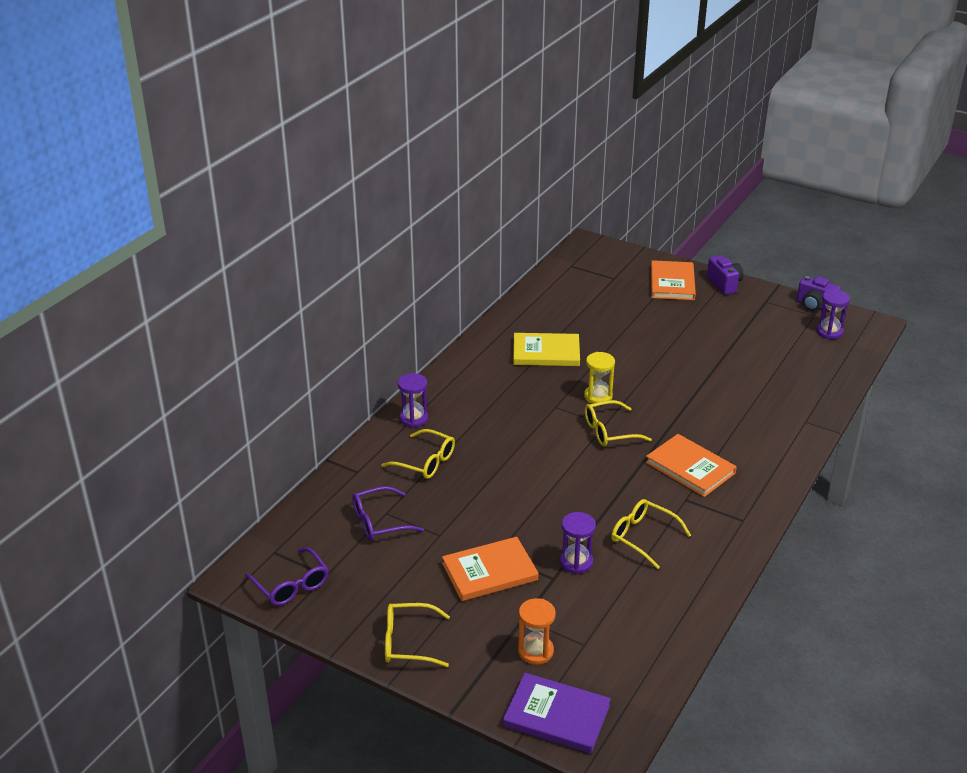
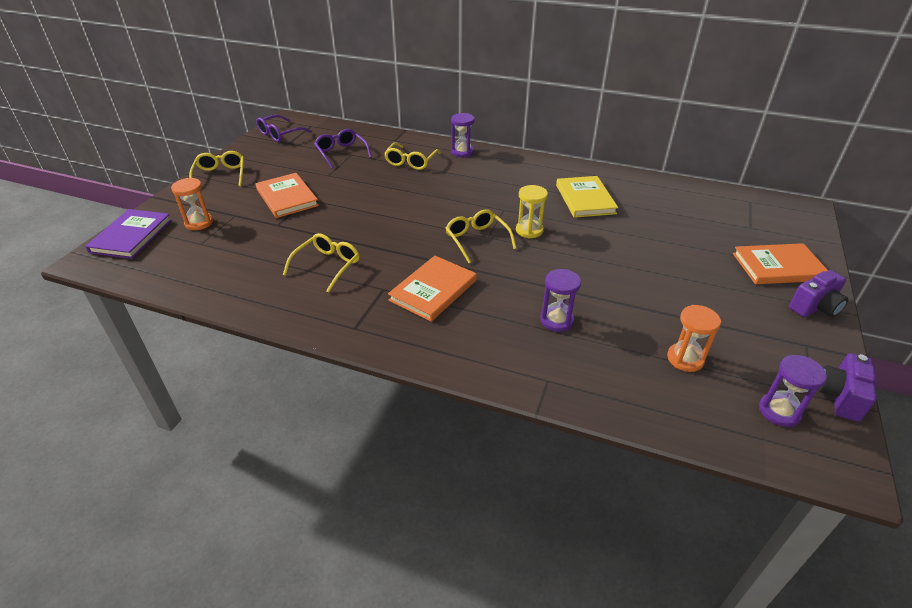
camera: 80 degrees right, 5 degrees up
purple hourglass [560,512,596,574] -> purple hourglass moved to [540,269,581,332]
none -> orange hourglass [667,305,721,372]

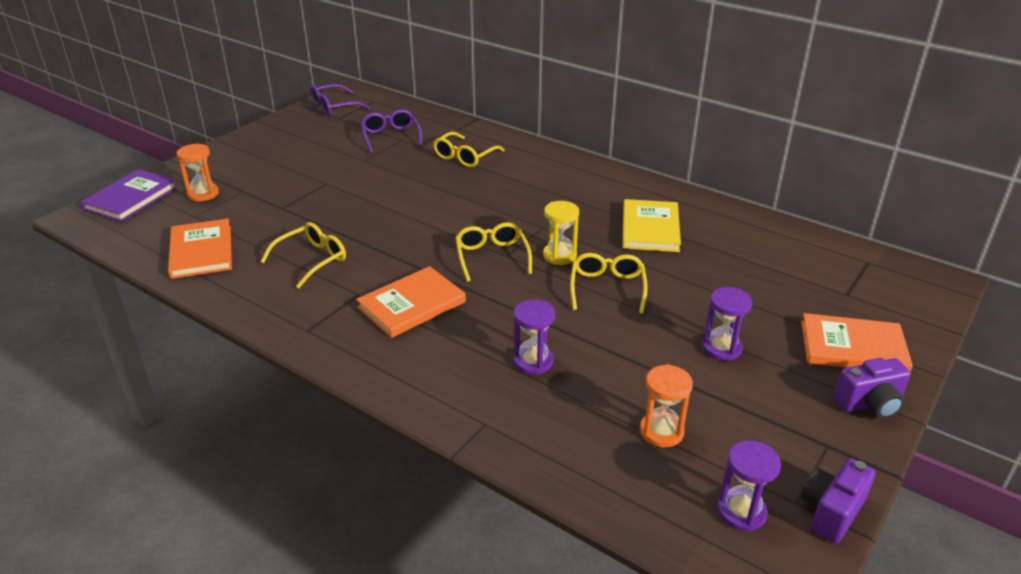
camera: 15 degrees right, 5 degrees down
yellow glasses [189,151,244,187] -> yellow glasses moved to [570,253,648,314]
orange book [256,173,319,218] -> orange book moved to [168,219,232,279]
purple hourglass [451,113,475,157] -> purple hourglass moved to [702,287,752,361]

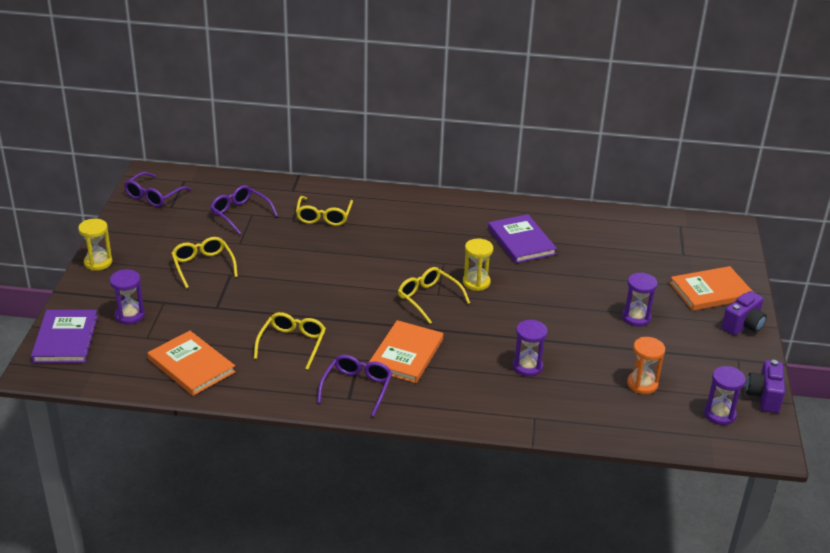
camera: 30 degrees left, 0 degrees up
orange hourglass [176,143,219,201] -> purple hourglass [110,269,145,324]
yellow glasses [570,253,648,314] -> yellow glasses moved to [171,237,238,289]
yellow book [622,199,681,252] -> purple book [488,214,557,263]
none -> yellow hourglass [78,219,112,271]
none -> purple glasses [317,355,392,417]

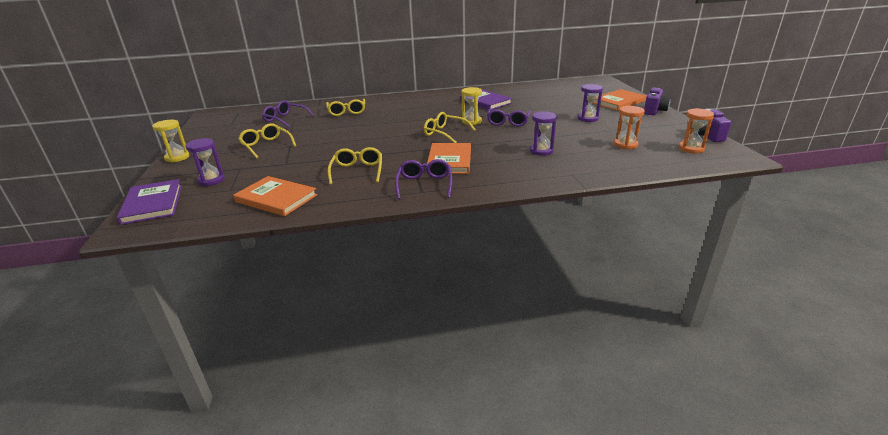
camera: 15 degrees left, 5 degrees down
purple glasses [124,172,191,207] -> purple glasses moved to [487,108,531,127]
purple hourglass [704,366,746,425] -> orange hourglass [678,108,714,153]

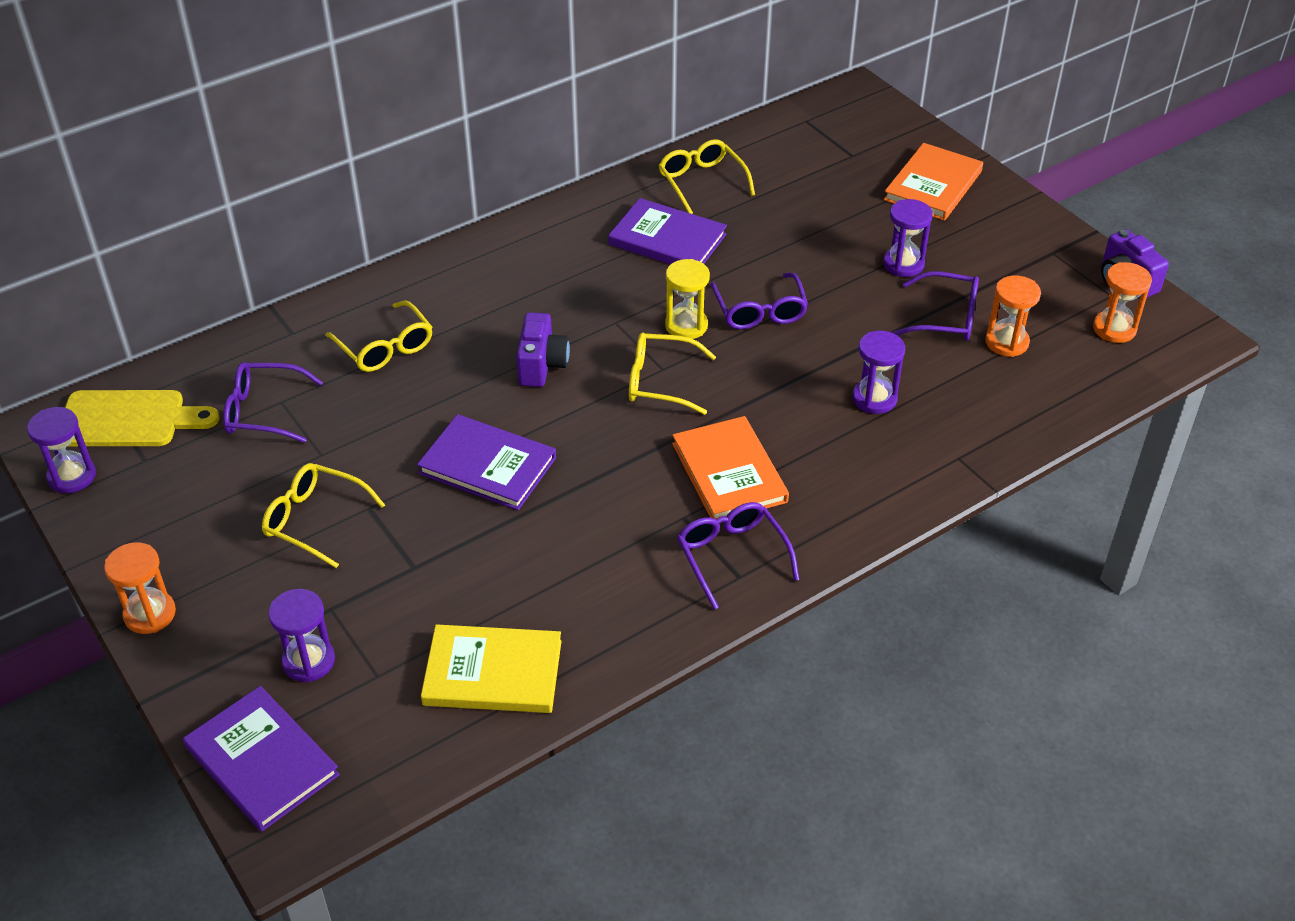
camera: 25 degrees left, 15 degrees up
yellow hourglass [152,120,190,163] -> orange hourglass [104,542,176,634]
orange book [233,176,317,216] -> yellow book [421,624,561,713]
yellow glasses [328,147,382,185] -> yellow glasses moved to [659,139,755,214]
purple camera [644,87,671,115] -> purple camera moved to [516,312,570,387]
none -> purple hourglass [27,407,96,493]
none -> yellow cutting board [65,390,219,446]
none -> purple book [417,414,556,510]
none -> purple glasses [893,271,979,341]

